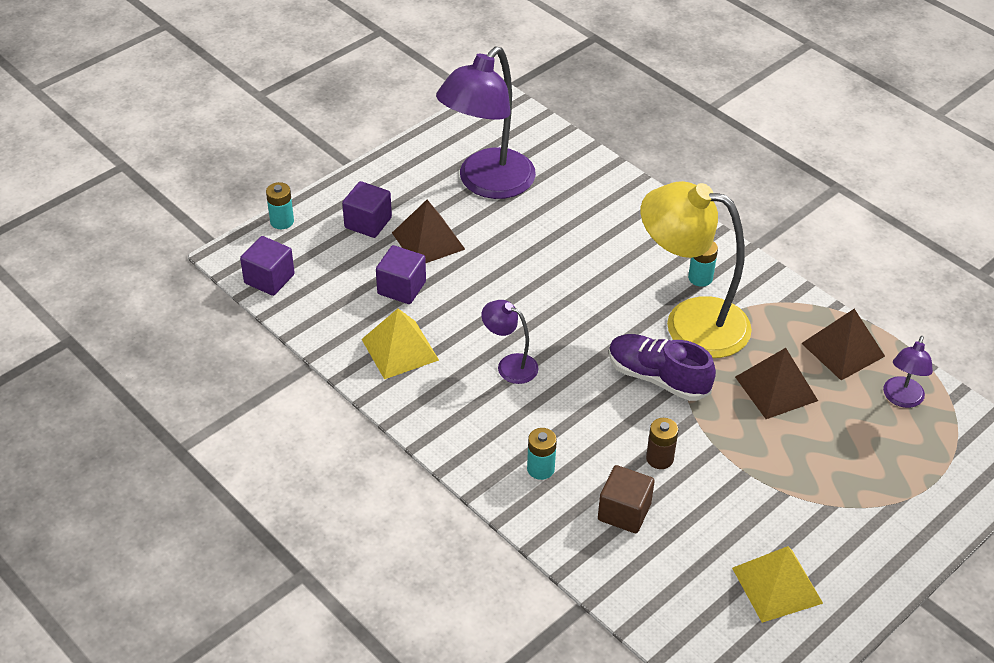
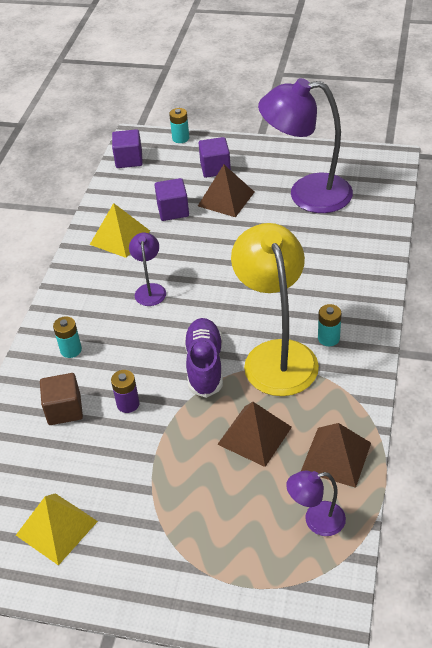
camera: 60 degrees right, 0 degrees up
brown battery [646,418,678,469] -> purple battery [111,370,140,413]

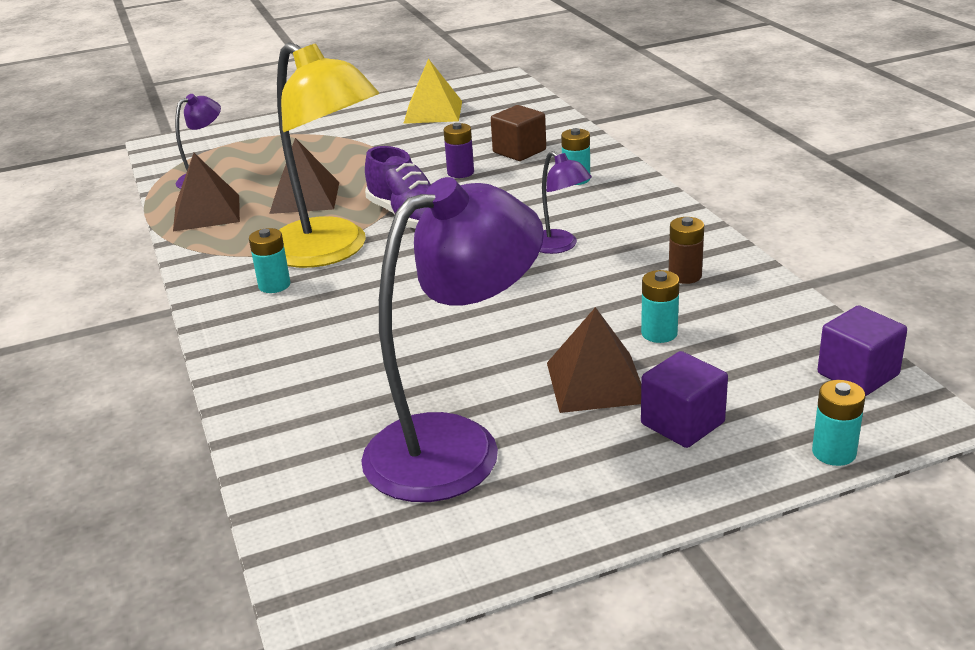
camera: 145 degrees right, 15 degrees down
yellow pyramid [90,203,150,258] -> brown battery [669,217,704,284]
purple cube [155,178,189,221] -> turquoise battery [641,270,680,343]

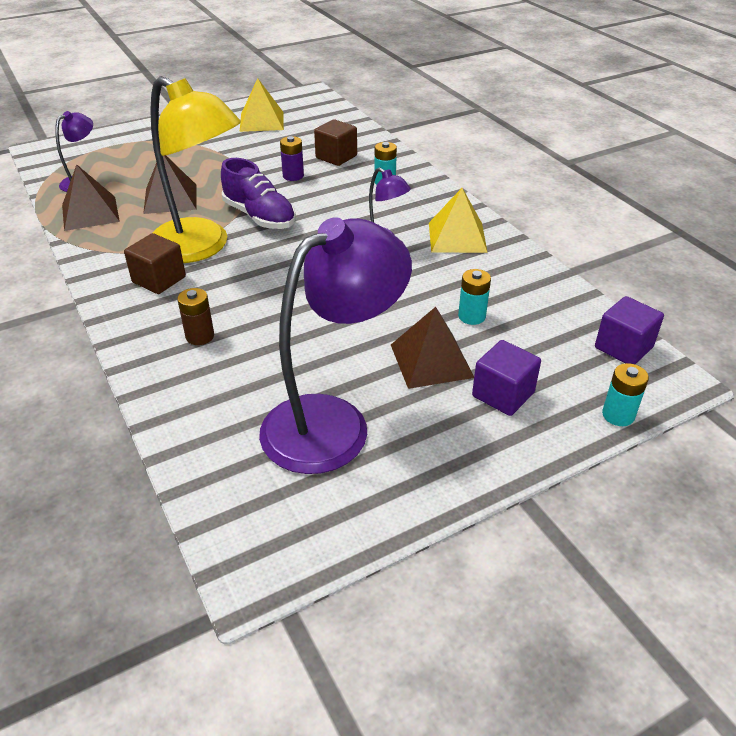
camera: 10 degrees left, 10 degrees up
turquoise battery [249,228,290,293] -> brown cube [124,233,186,294]
brown battery [669,217,704,284] -> brown battery moved to [177,288,214,345]
none -> yellow pyramid [429,188,488,253]

